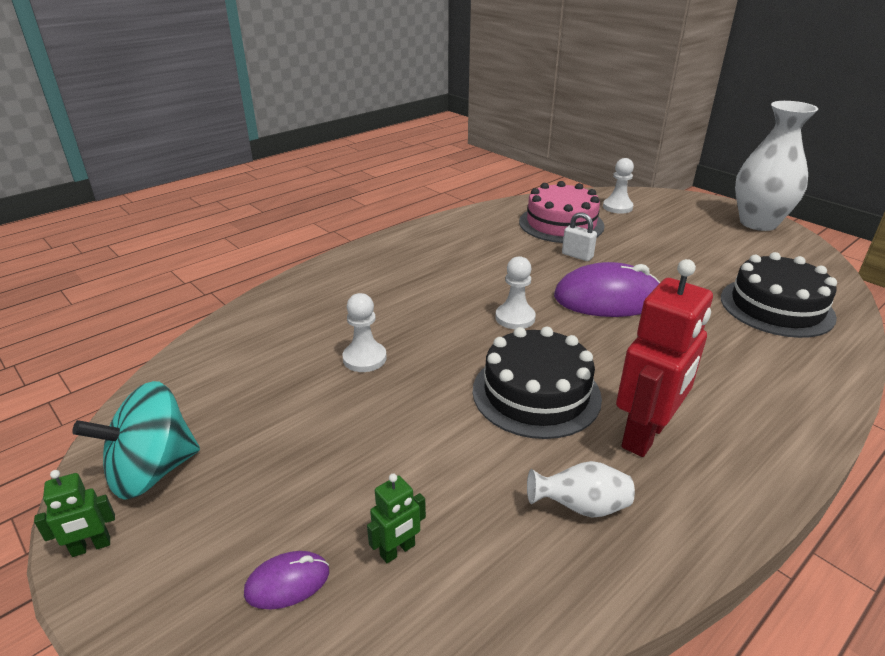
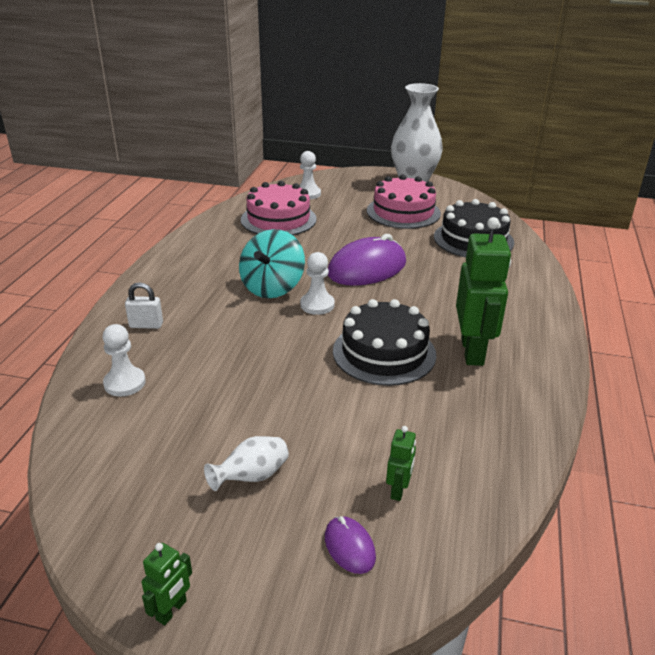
camera: 35 degrees left, 0 degrees up
turquoise spinning top [72,381,200,500] -> turquoise spinning top moved to [239,229,305,298]
purple mouse [244,551,329,609] -> purple mouse turned 60 degrees counterclockwise [325,516,376,574]
white pawn [342,293,387,372] -> white pawn moved to [103,324,146,397]
white vase [527,461,635,517] -> white vase moved to [204,436,289,491]
white padlock [562,212,597,261] -> white padlock moved to [125,282,163,329]
red robot [616,259,713,457] -> green robot [456,217,511,366]
none -> pink cake [367,174,441,229]

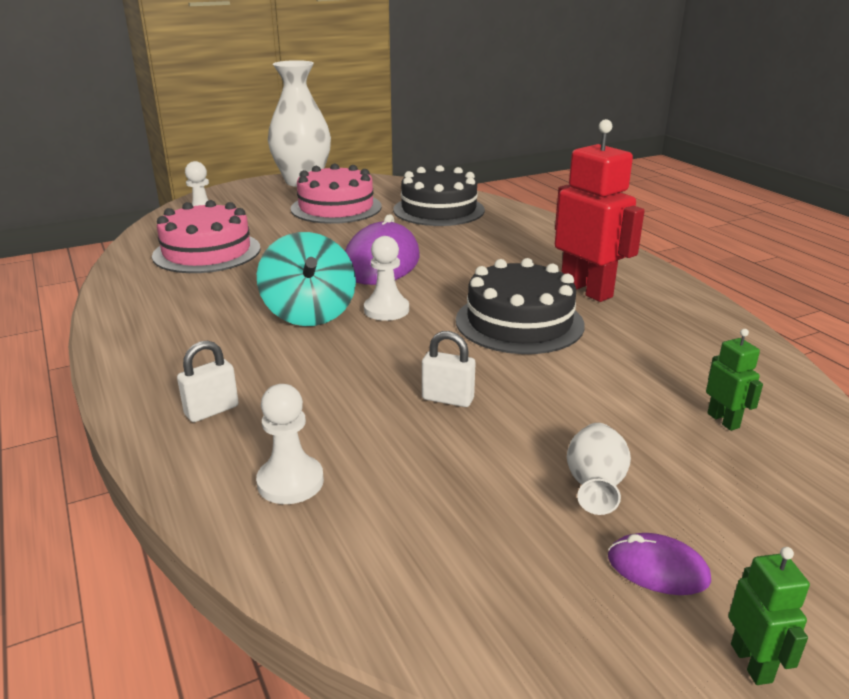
camera: 40 degrees left, 5 degrees down
purple mouse [325,516,376,574] -> purple mouse moved to [608,533,711,595]
green robot [456,217,511,366] -> red robot [555,119,645,302]
none -> white padlock [422,331,476,407]

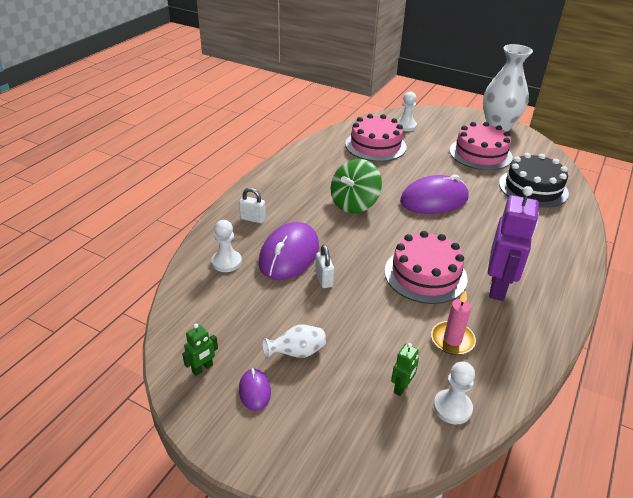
camera: 55 degrees right, 10 degrees up
turquoise spinning top [257,232,356,326] -> green spinning top [331,159,382,213]
white pawn [364,236,409,321] -> white pawn moved to [434,362,475,424]
black cake [456,258,585,354] -> pink cake [384,231,468,304]
red robot [555,119,645,302] -> purple robot [488,186,539,301]
green robot [728,547,810,685] -> green robot moved to [182,324,218,376]
none -> purple mouse [259,222,319,280]
none -> pink candle [431,290,476,355]

